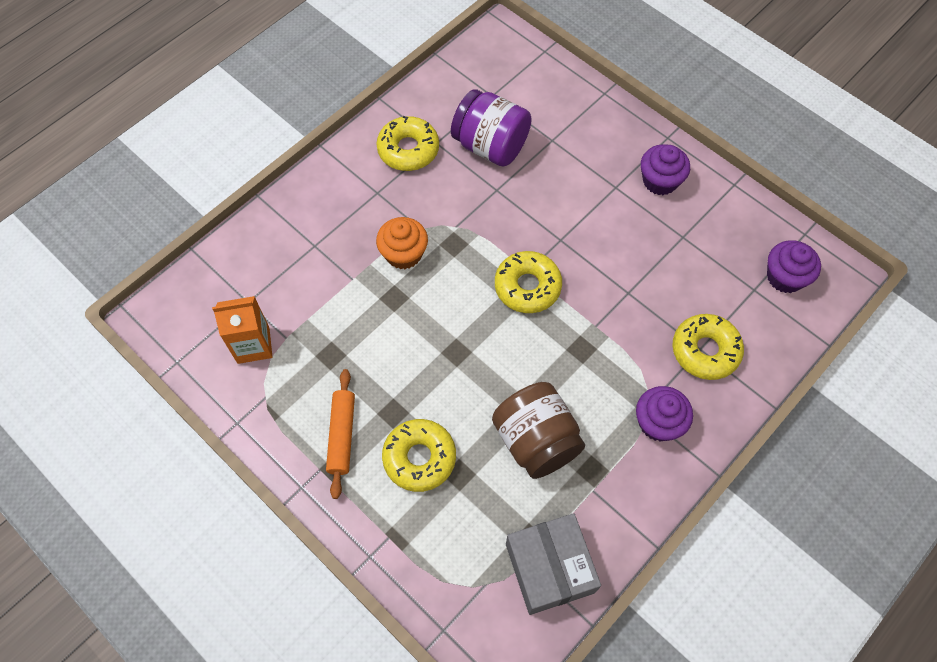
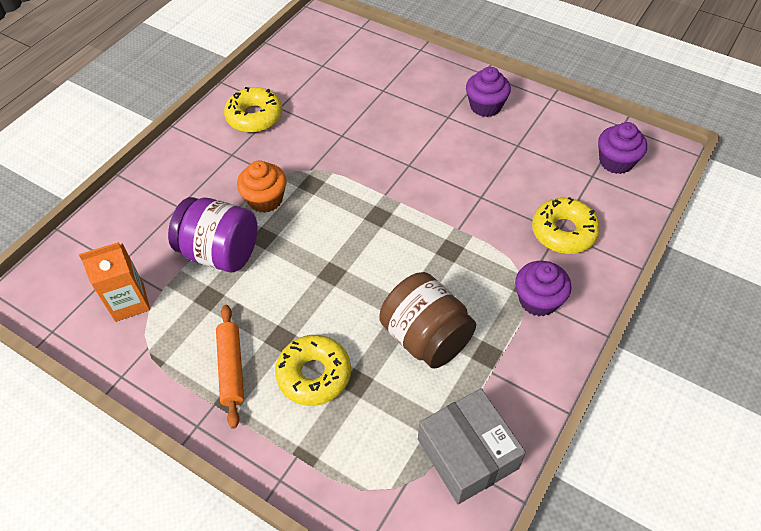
camera: 10 degrees left, 10 degrees down
purple jar [451,89,532,167] -> purple jar moved to [168,197,258,272]
yellow donut [495,251,562,313] -> none

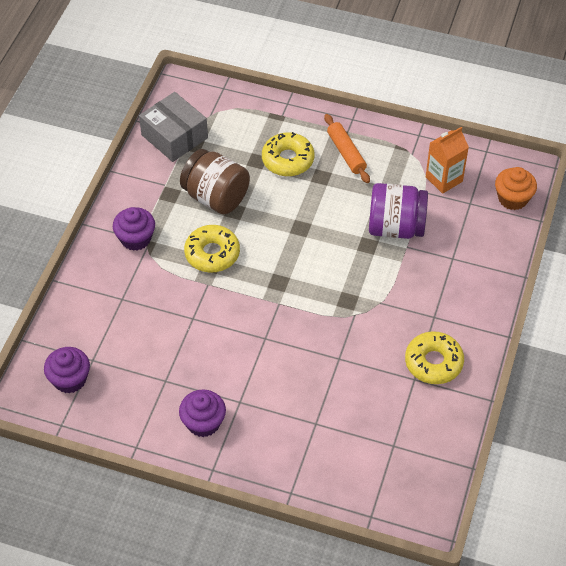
camera: 165 degrees right, 0 degrees up
orange cupcake [237,161,286,213] -> orange cupcake moved to [495,167,537,210]
yellow donut [532,197,600,254] -> yellow donut moved to [184,225,240,272]

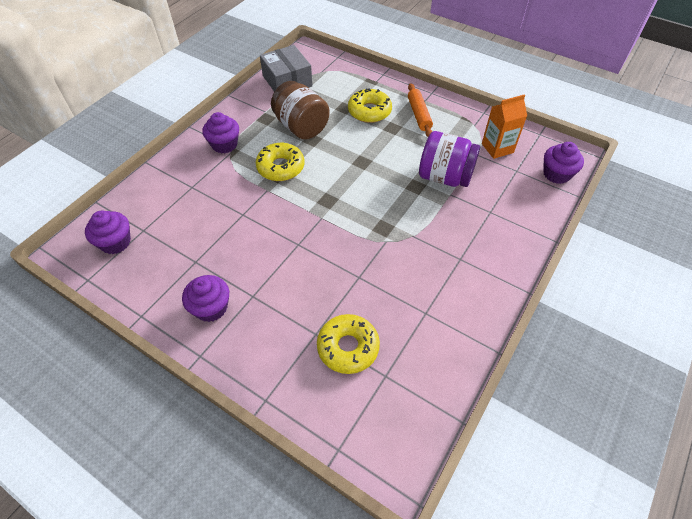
camera: 15 degrees right, 0 degrees up
yellow donut [405,331,464,384] -> yellow donut moved to [317,314,380,374]
orange cupcake [495,167,537,210] -> purple cupcake [543,142,584,184]

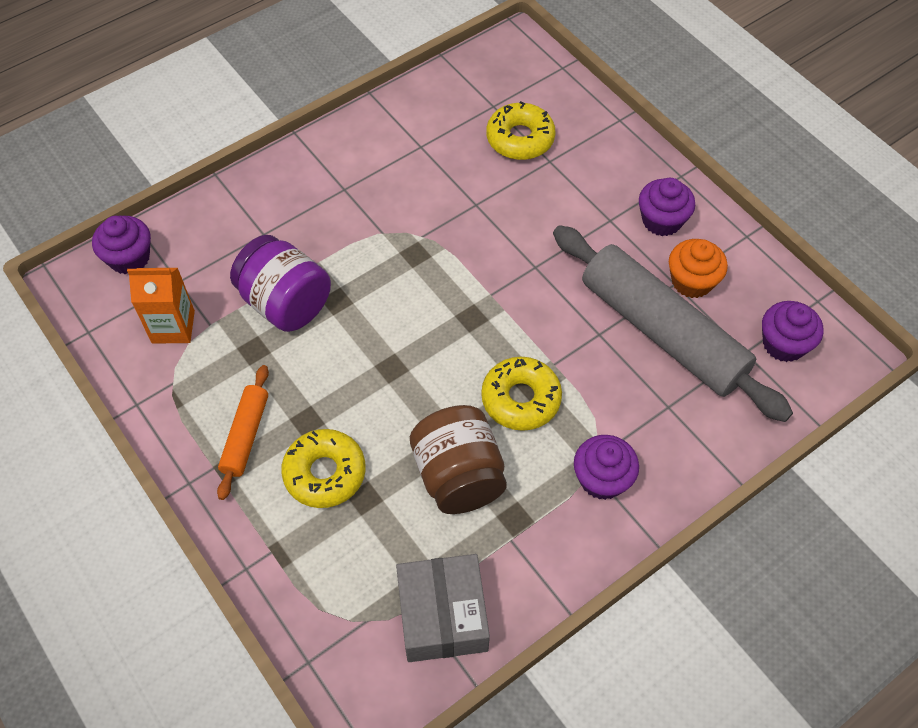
camera: 160 degrees left, 5 degrees up
none -> grey rolling pin [553,225,793,422]
none -> orange cupcake [669,239,728,298]

